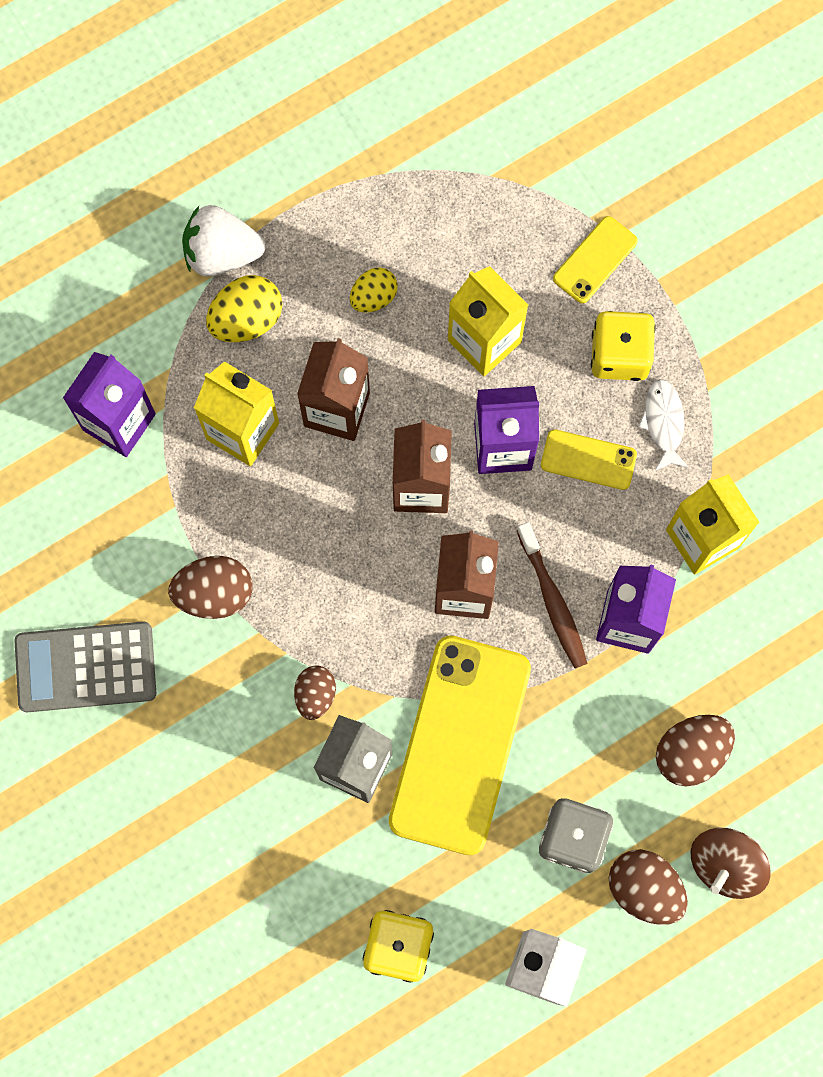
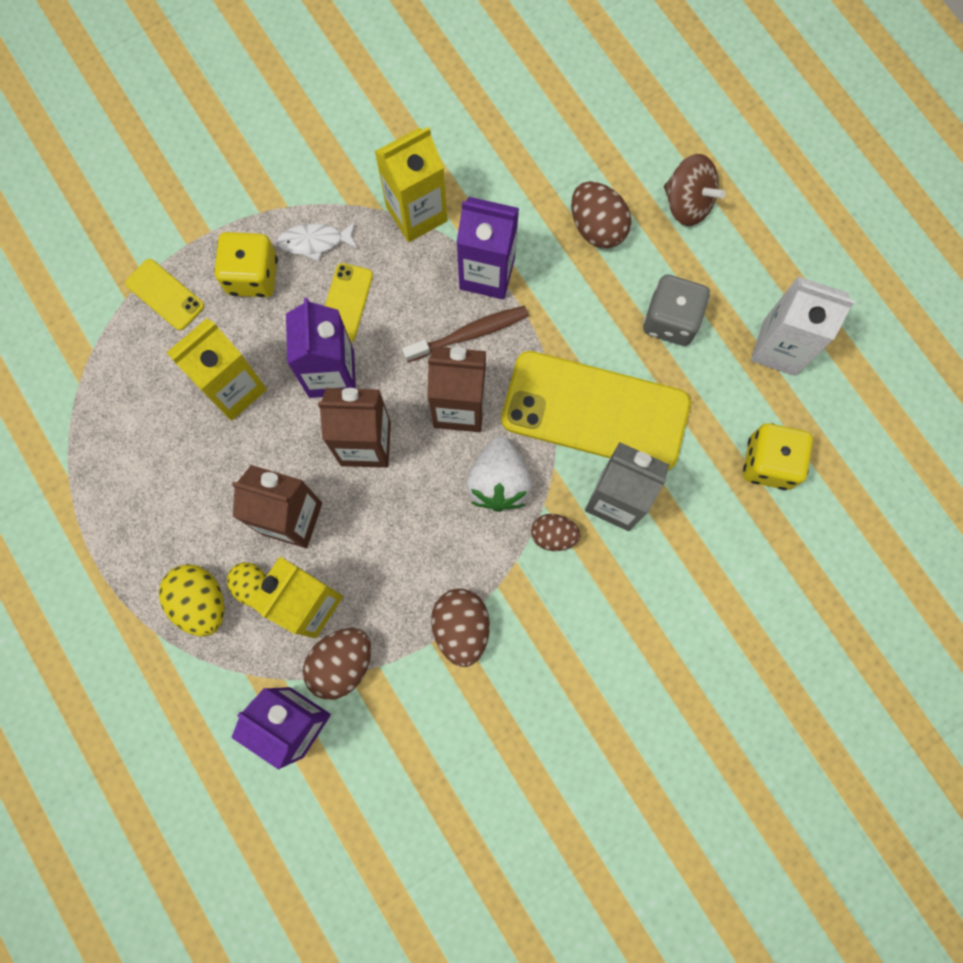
camera: 90 degrees left, 0 degrees up
grey calculator [14,621,156,712] -> none
white strawberry [182,205,265,277] -> white strawberry moved to [466,436,532,512]
yellow egg [350,267,398,313] -> yellow egg moved to [227,562,266,607]
brown egg [609,849,688,925] -> brown egg moved to [303,628,371,700]

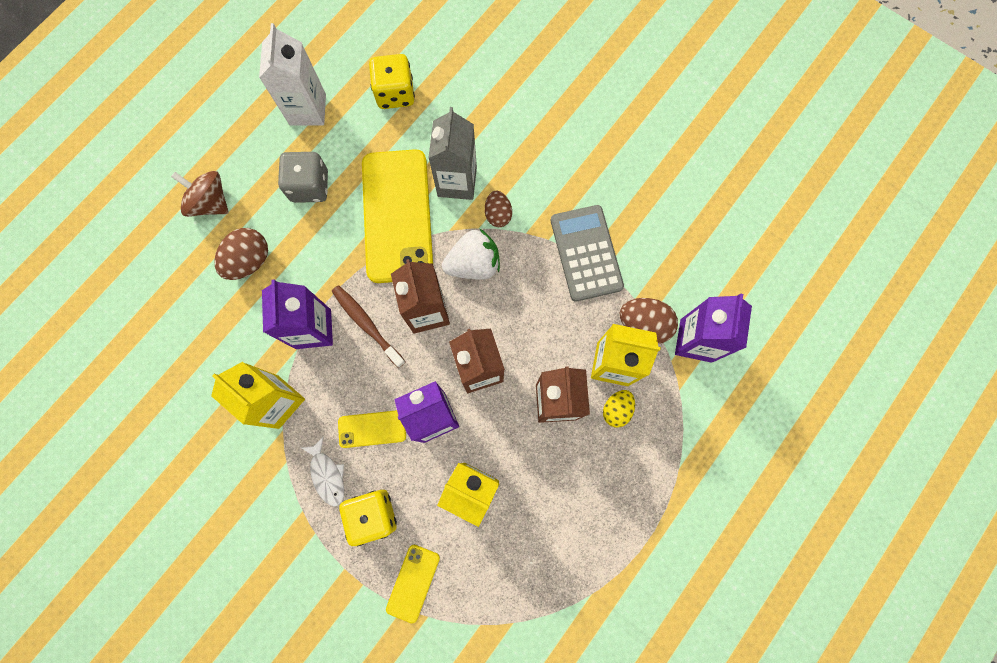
camera: 110 degrees left, 0 degrees up
yellow egg [159,564,224,636] -> none
brown egg [431,588,490,667] -> grey calculator [551,205,624,302]
brown spinning top [664,154,726,226] -> brown spinning top turned 75 degrees counterclockwise [171,171,229,217]

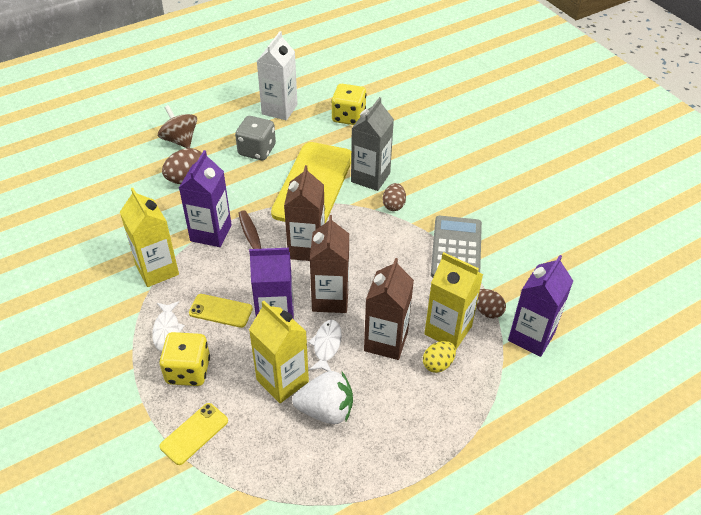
camera: 20 degrees right, 30 degrees down
white strawberry [442,228,500,280] -> white strawberry moved to [292,371,353,424]
brown egg [620,298,678,344] -> brown egg [476,289,506,319], size x0.66
none -> white fish [308,320,342,371]

